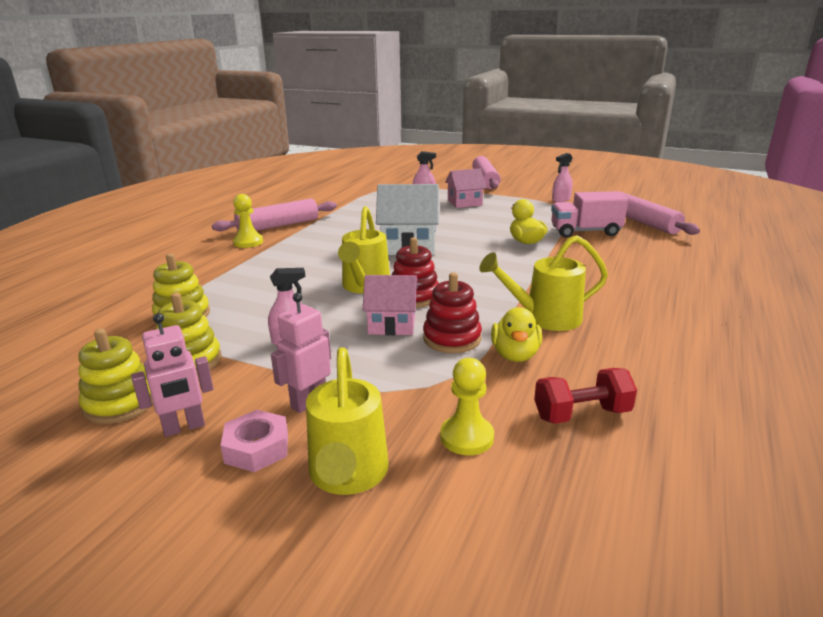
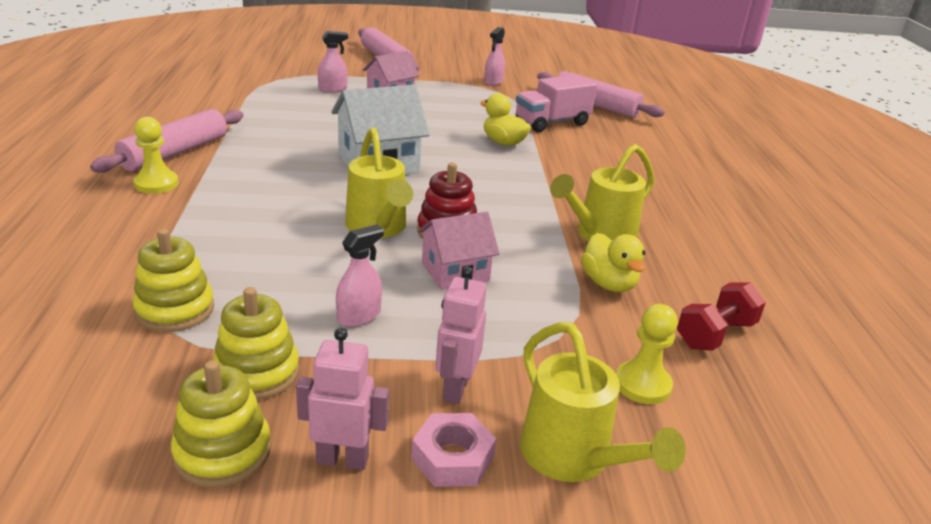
camera: 30 degrees left, 5 degrees up
pink robot [131,313,213,437] -> pink robot turned 120 degrees counterclockwise [296,328,389,470]
red stacking toy [423,272,482,353] -> none

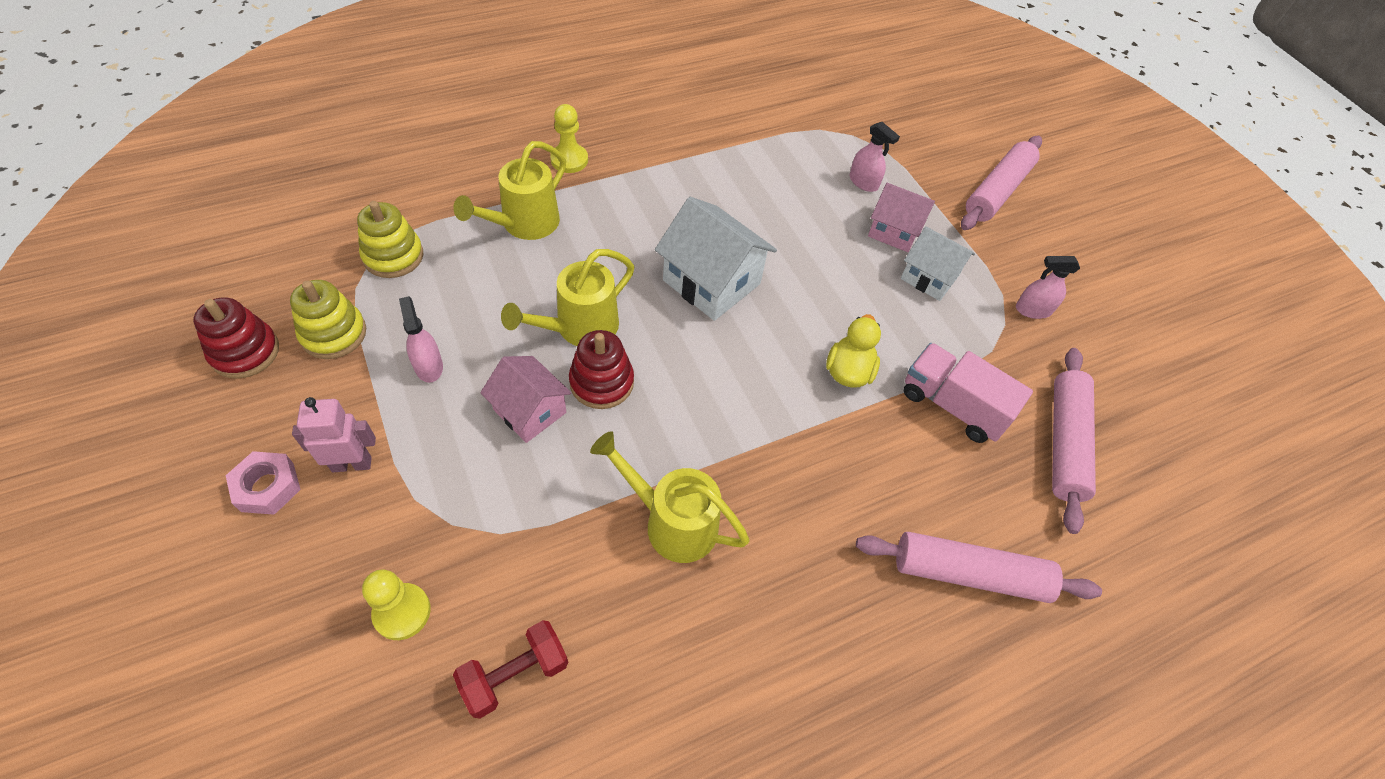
camera: 65 degrees right, 25 degrees up
pink rolling pin [90,109,243,173] -> pink rolling pin moved to [856,532,1102,603]
yellow stacking toy [171,360,271,488] -> red stacking toy [193,298,279,379]
pink robot [296,328,389,470] -> none
pink spray bottle [336,224,384,327] -> pink spray bottle turned 135 degrees counterclockwise [399,296,443,383]
yellow watering can [520,322,686,482] -> yellow watering can moved to [453,141,566,240]
yellow duck [581,233,646,292] -> none
red dumbbell [677,282,766,351] -> red dumbbell turned 60 degrees counterclockwise [453,620,568,719]
none -> white house [901,226,975,301]

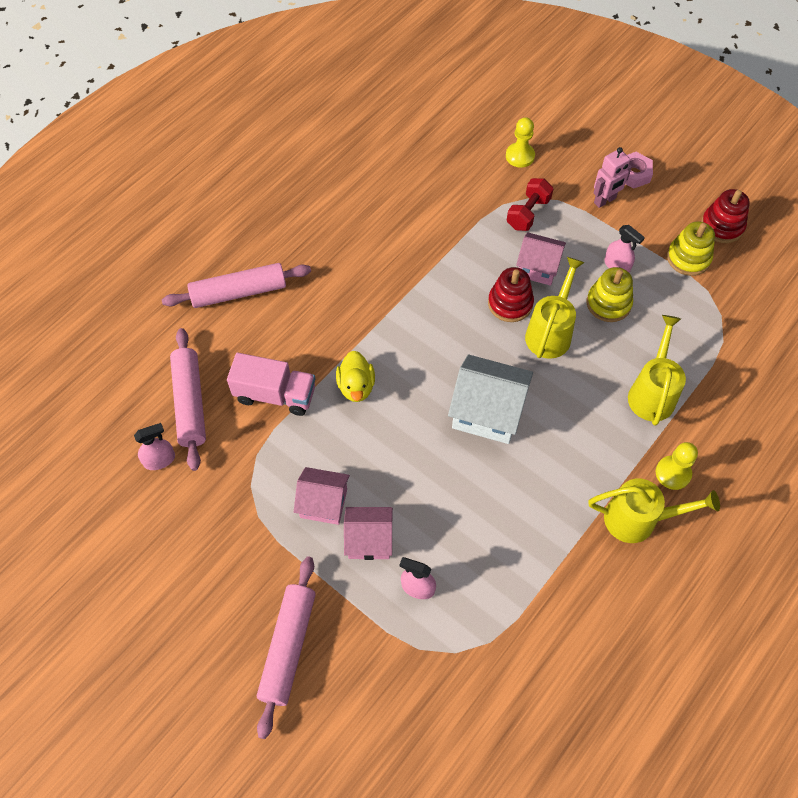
camera: 160 degrees right, 5 degrees up
yellow stacking toy [357,201,423,278] -> yellow stacking toy moved to [587,267,633,322]
red dumbbell [453,620,568,719] -> red dumbbell moved to [507,178,553,231]
yellow watering can [590,431,750,563] -> yellow watering can moved to [588,478,720,543]
white house [901,226,975,301] -> pink house [294,467,350,525]
pink spray bottle [1016,256,1080,319] -> pink spray bottle moved to [134,423,175,470]

